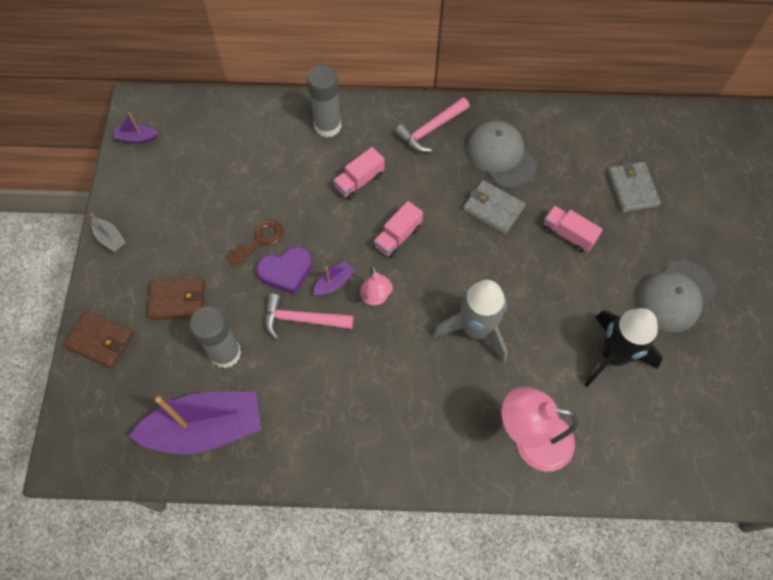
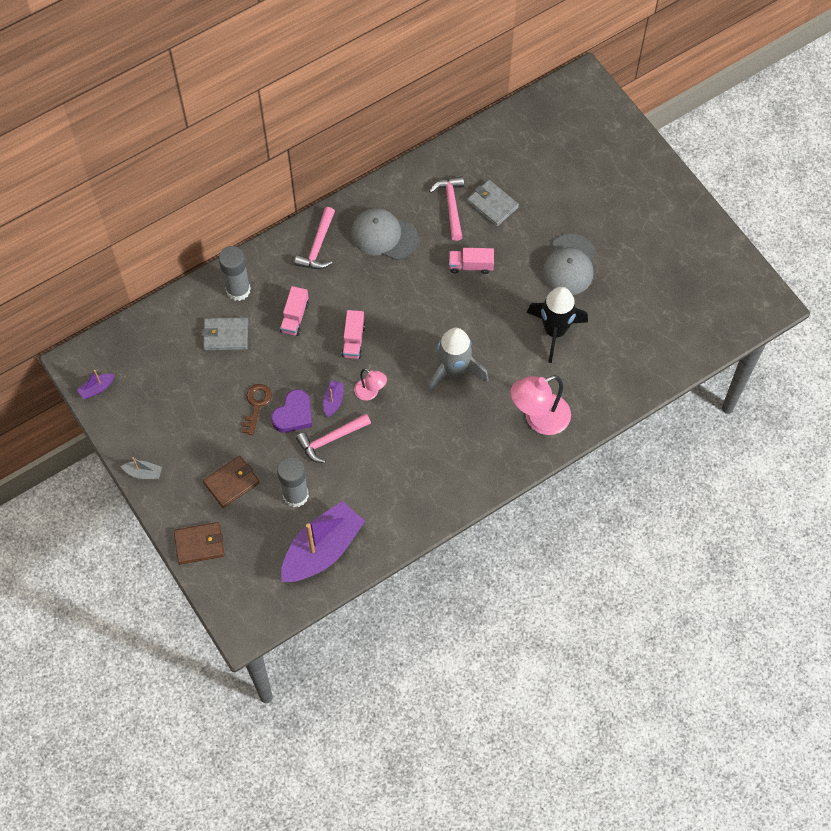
camera: 35 degrees left, 0 degrees up
grey wallet [463,180,525,234] -> grey wallet moved to [202,317,248,351]
none -> pink hammer [429,176,464,241]

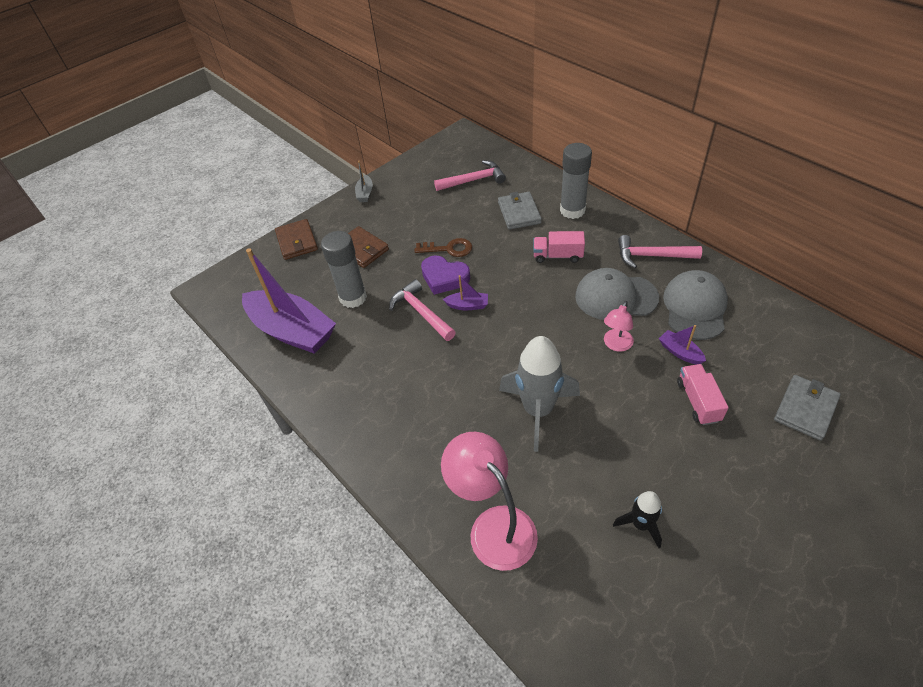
camera: 85 degrees right, 15 degrees down
purple boat [77,370,115,399] -> purple boat moved to [659,325,706,364]
pink truck [342,310,365,359] -> none
pink lamp [354,369,387,401] -> pink lamp moved to [604,301,634,352]
pink hammer [429,176,464,241] -> pink hammer moved to [434,160,506,191]
black rocket [527,287,588,363] -> black rocket [613,491,662,548], size x0.52
grey cap [542,234,595,295] -> grey cap moved to [575,268,659,320]

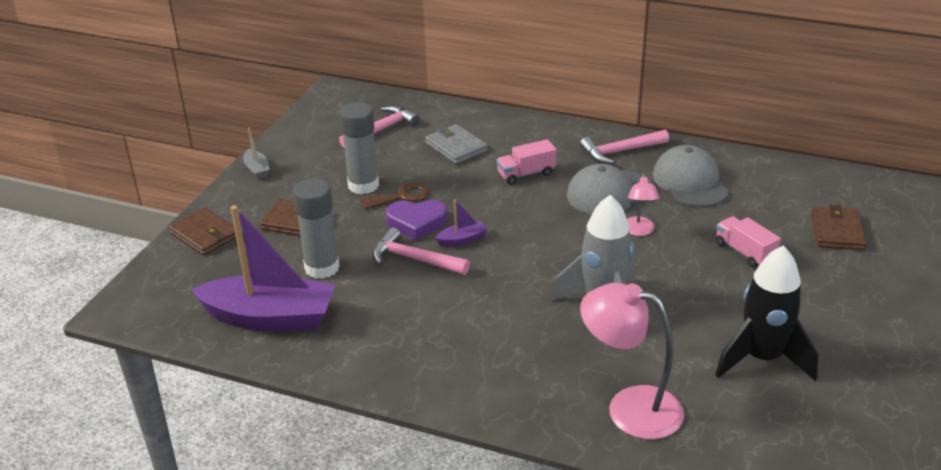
camera: 30 degrees left, 15 degrees down
grey glue stick [560,143,592,219] -> grey glue stick moved to [339,102,379,194]
black rocket [613,491,662,548] -> black rocket [715,246,818,381], size x1.91
purple boat [659,325,706,364] -> none
grey wallet [774,375,841,441] -> brown wallet [811,205,866,250]

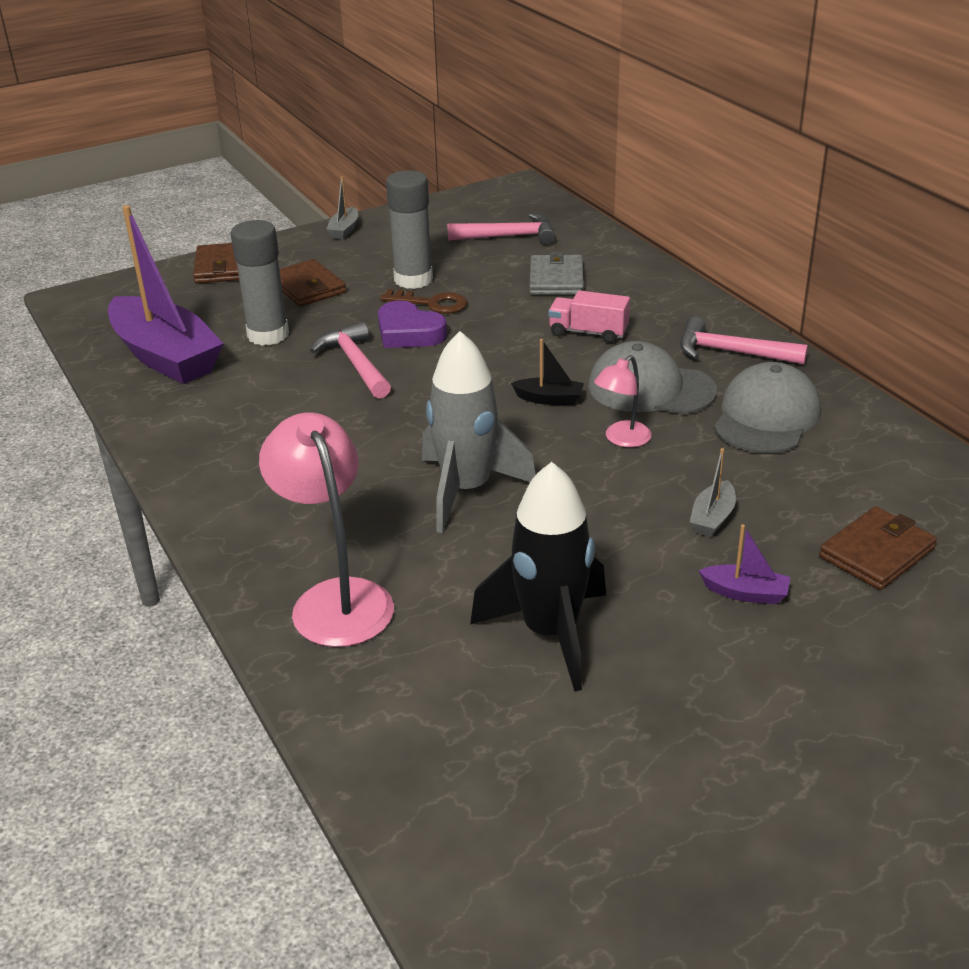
camera: 40 degrees right, 0 degrees up
purple boat [435,200,488,247] -> purple boat moved to [699,524,790,604]
pink truck [716,216,781,268] -> grey boat [690,448,736,537]
none -> black boat [511,339,584,405]

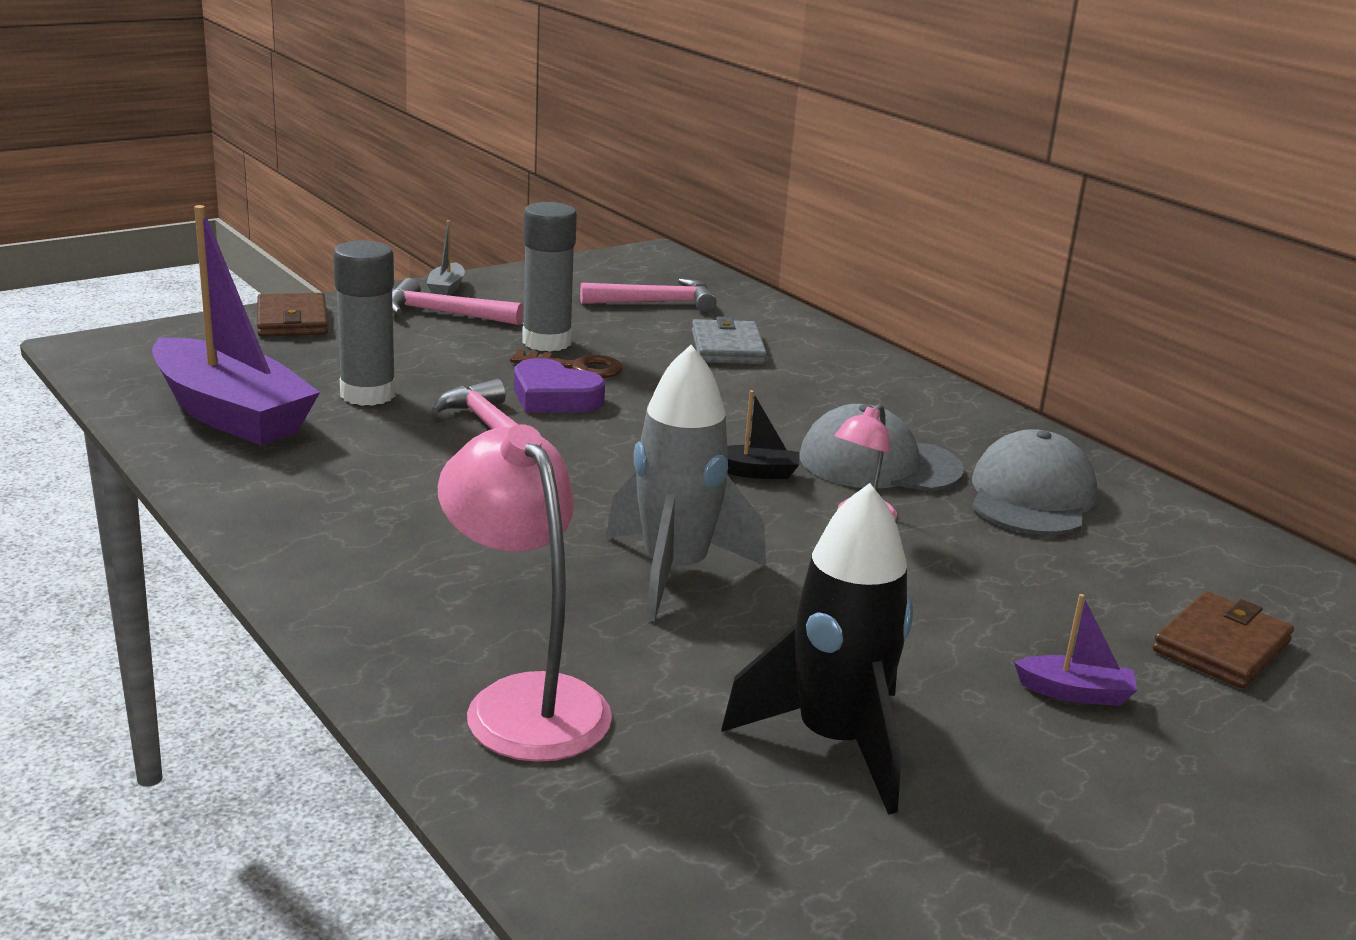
camera: 10 degrees left, 10 degrees down
brown wallet [279,259,346,307] -> none
pink truck [548,290,630,343] -> none
pink hammer [680,317,808,364] -> pink hammer moved to [392,278,523,325]
grey boat [690,448,736,537] -> none

